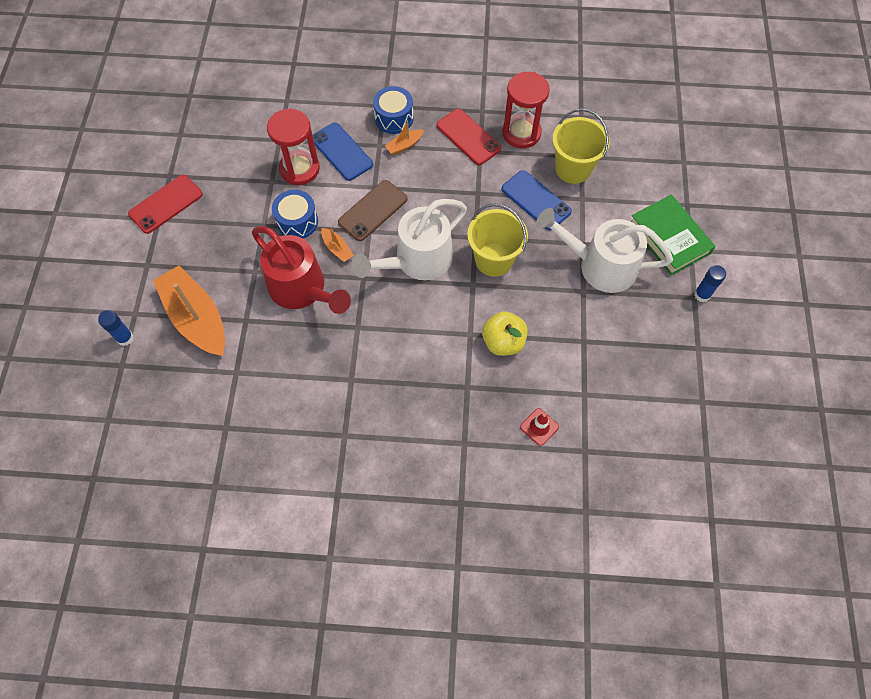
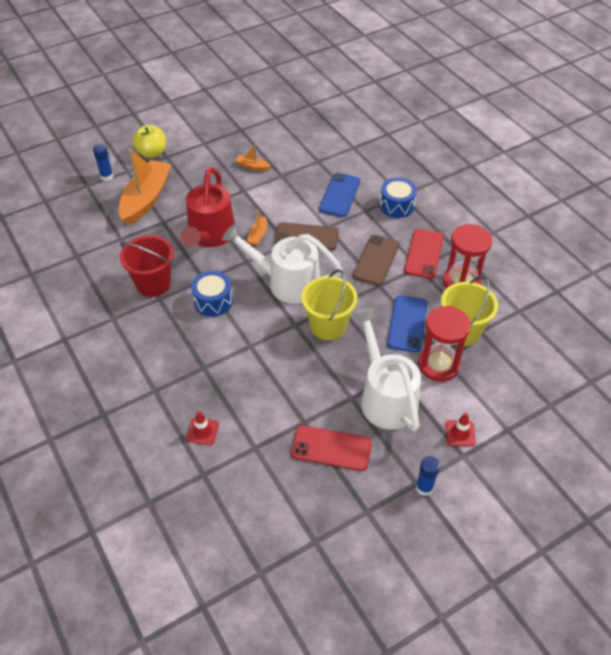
camera: 55 degrees right, 15 degrees down
red phone [128,175,203,234] -> red phone moved to [291,425,372,471]
red hourglass [267,109,320,185] -> red hourglass moved to [418,306,471,382]
blue drum [272,190,318,238] -> blue drum moved to [191,271,233,317]
orange boat [385,120,424,155] -> orange boat moved to [235,144,271,171]
yellow apple [482,311,528,356] -> yellow apple moved to [133,125,166,158]
green book [631,194,716,275] -> red traffic cone [445,412,476,447]
none -> red bucket [120,235,174,297]
none -> brown phone [353,235,400,286]

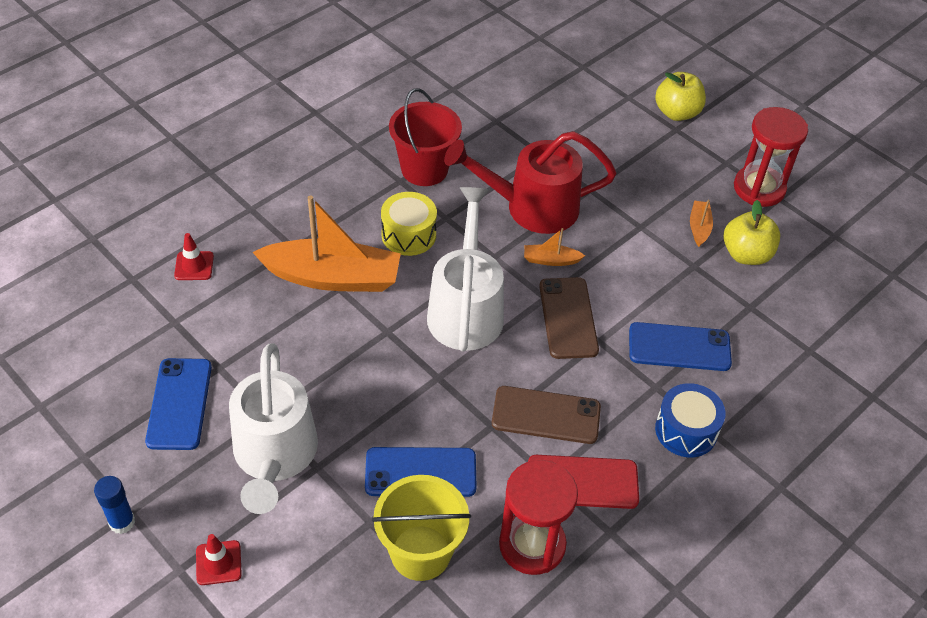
camera: 75 degrees right, 0 degrees up
blue glue stick [93,144,113,181] -> none
orange boat [119,149,172,225] -> orange boat moved to [252,195,401,292]
blue drum [191,271,233,317] -> yellow drum [381,192,437,256]
red phone [291,425,372,471] -> blue phone [145,358,212,450]
yellow bucket [301,269,358,340] -> none
white watering can [353,308,421,431] -> white watering can turned 120 degrees clockwise [229,343,318,514]
red hourglass [418,306,471,382] -> red hourglass moved to [734,107,808,207]
none -> yellow apple [723,200,780,265]

